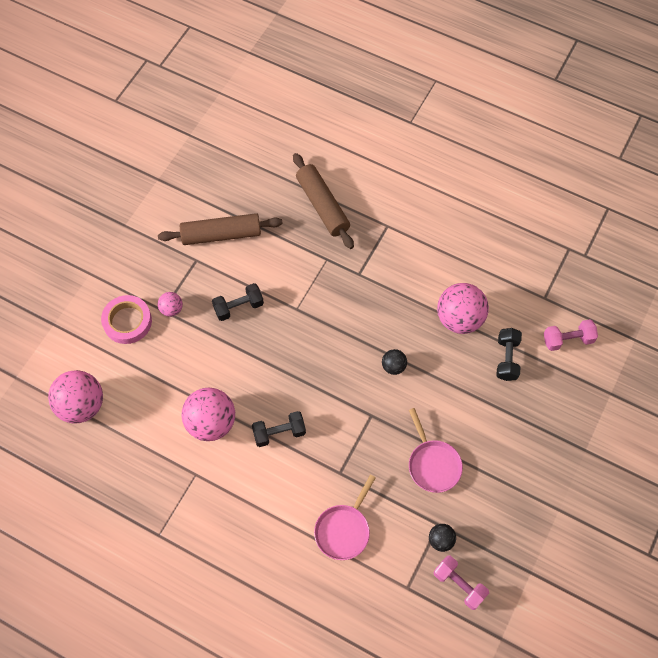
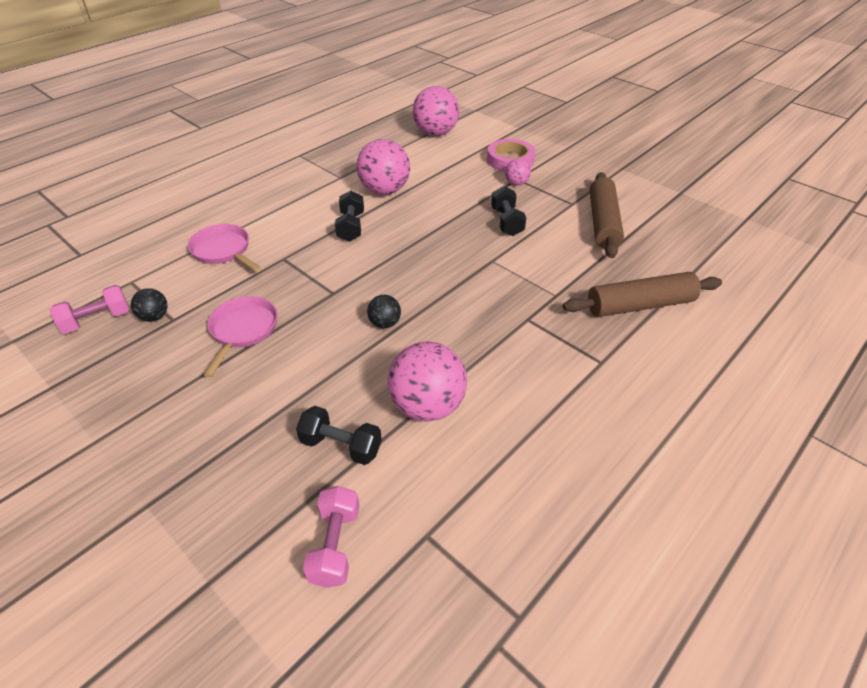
camera: 105 degrees right, 20 degrees down
pink pan [409,408,463,493] -> pink pan turned 105 degrees clockwise [204,296,278,377]

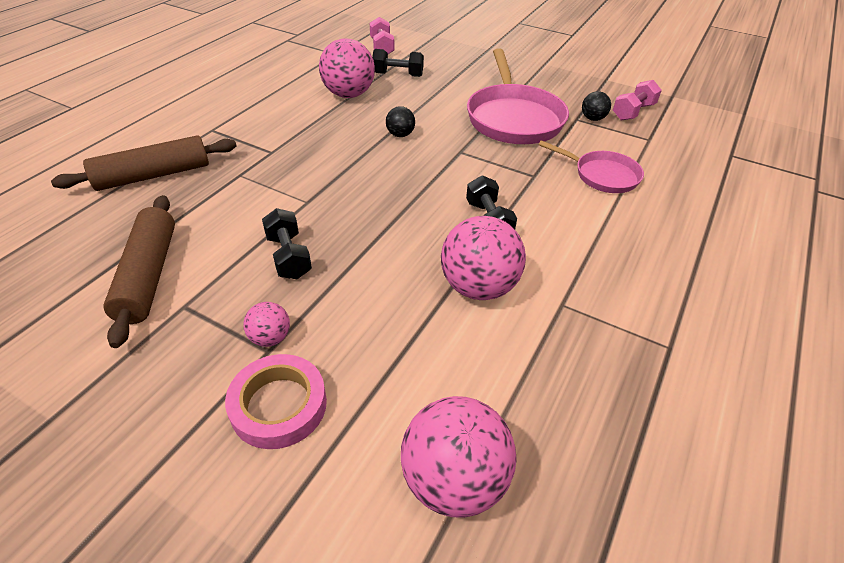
camera: 165 degrees right, 0 degrees up
pink pan [204,296,278,377] -> pink pan [467,49,569,144], size x1.74

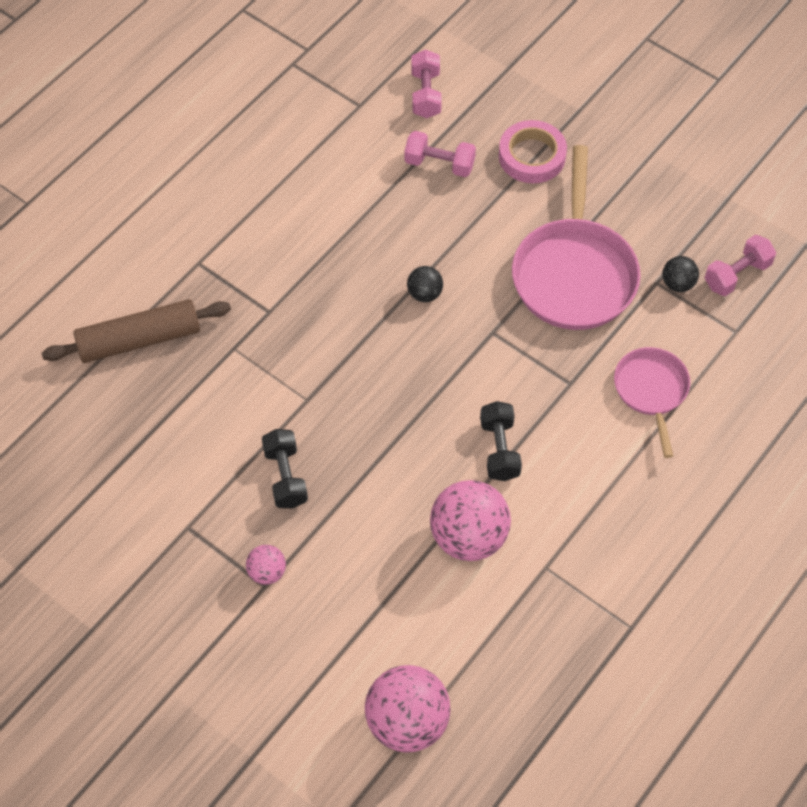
camera: 10 degrees right, 15 degrees up
brown rolling pin [103,195,175,348] -> none
pink tape [225,354,327,449] -> pink tape moved to [499,120,567,183]
pink ball [319,38,375,98] -> none
black dumbbell [372,49,424,77] -> pink dumbbell [404,131,476,177]
pink pan [538,140,644,193] -> pink pan turned 135 degrees counterclockwise [614,347,690,458]

